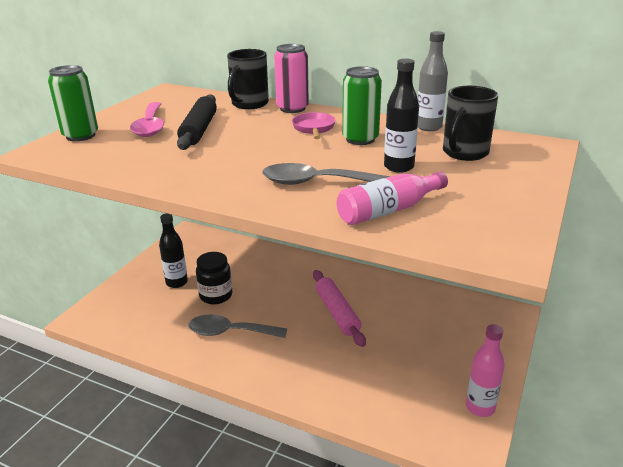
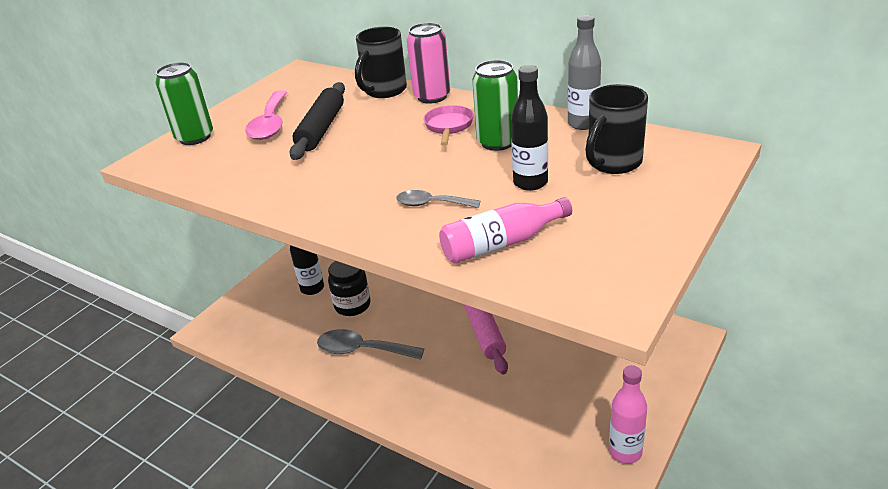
camera: 10 degrees right, 5 degrees up
grey spoon [262,163,390,185] -> grey spoon [396,190,481,208], size x0.60

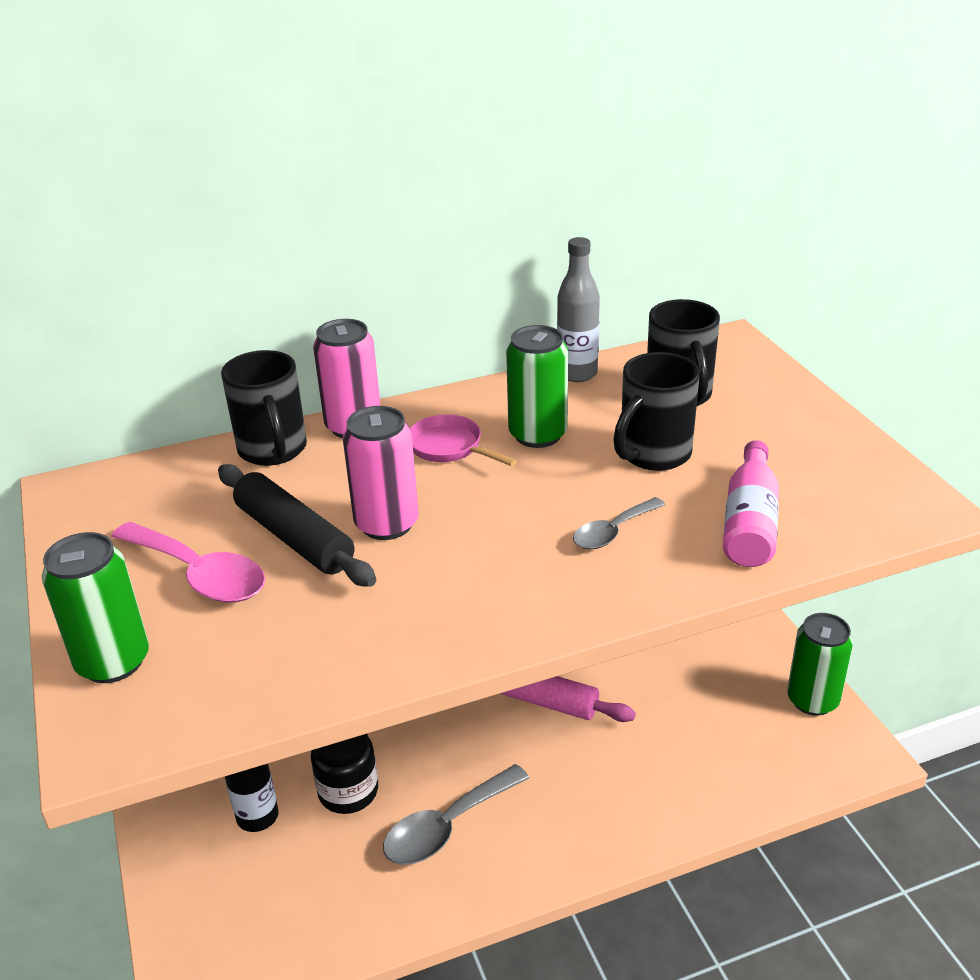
camera: 55 degrees left, 0 degrees up
black bottle [511,65,548,191] -> black mug [613,352,700,471]
pink bottle [609,365,647,464] -> green can [787,613,853,716]
none -> pink can [343,406,419,540]

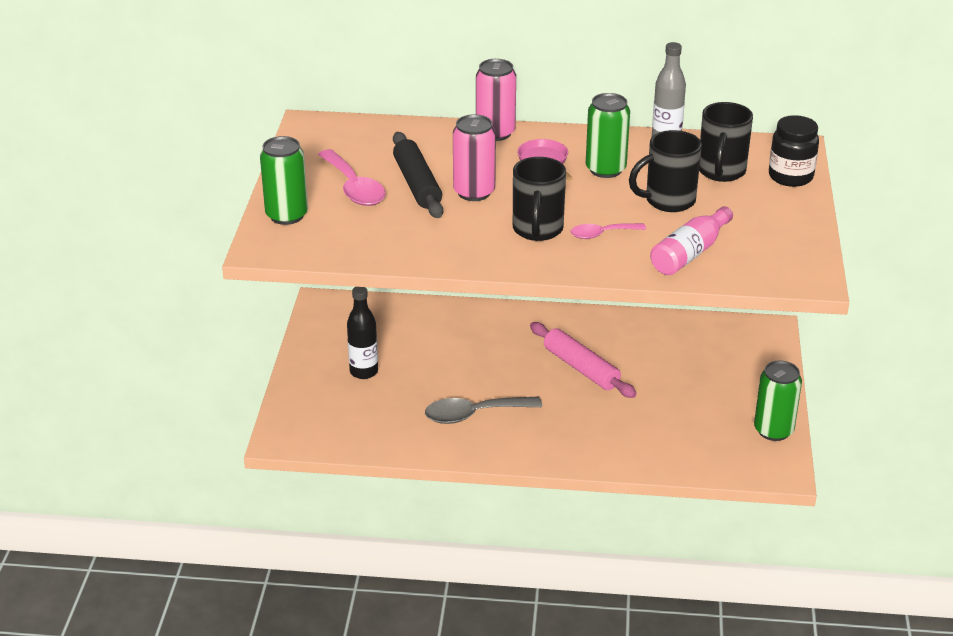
camera: 25 degrees right, 0 degrees up
black mug [221,350,307,466] -> black mug moved to [513,157,566,241]
black jar [311,733,378,814] -> black jar moved to [769,115,819,187]
grey spoon [573,497,665,549] -> pink spoon [570,223,646,239]

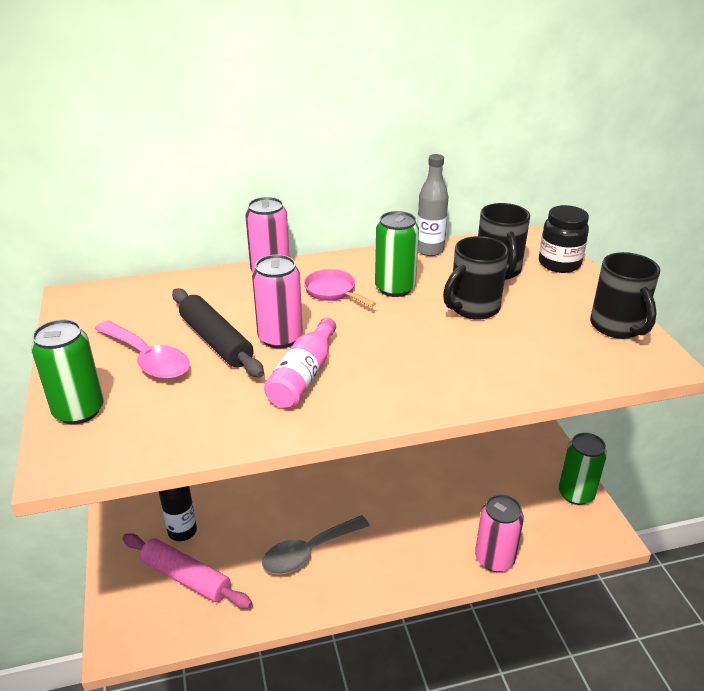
camera: 20 degrees left, 0 degrees up
black mug [513,157,566,241] -> black mug moved to [590,252,660,339]
pink rolling pin [530,322,637,398] -> pink rolling pin moved to [123,533,252,609]
pink spoon [570,223,646,239] -> none
pink bottle [650,206,733,275] -> pink bottle moved to [264,318,336,408]
none -> pink can [475,494,524,572]

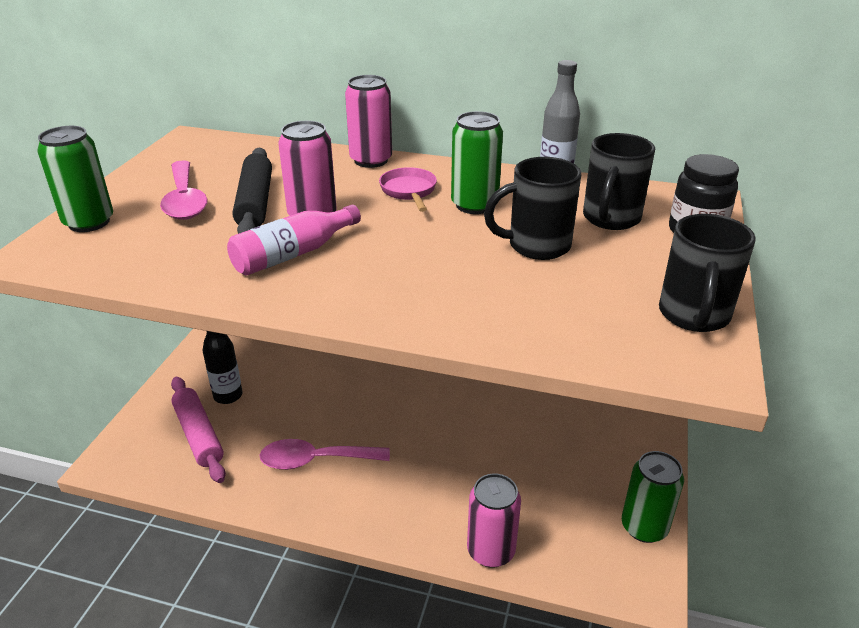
camera: 30 degrees right, 0 degrees up
grey spoon [262,515,370,575] -> pink spoon [260,439,390,470]

